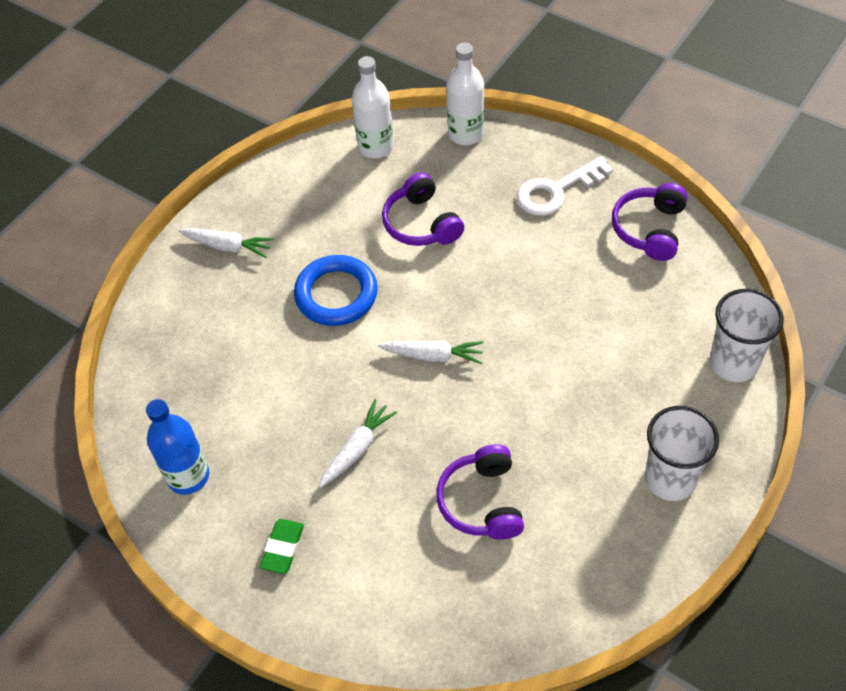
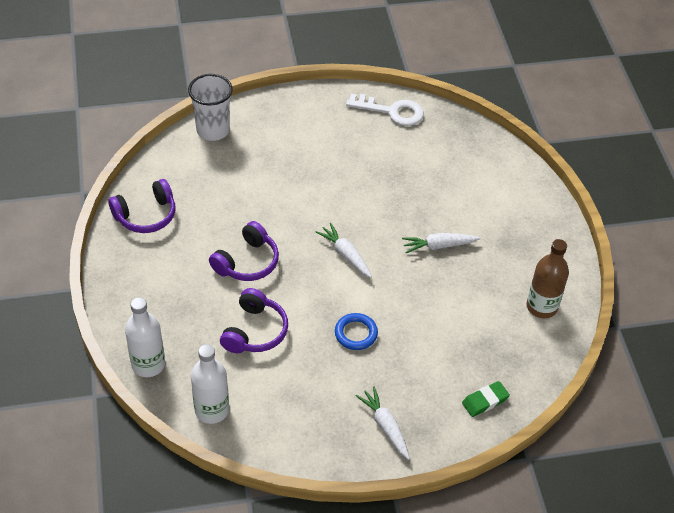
camera: 140 degrees left, 5 degrees down
blue bottle [146,399,209,494] -> brown bottle [526,239,569,318]
green eraser [260,519,304,574] -> green eraser moved to [462,381,510,417]
blue ring [294,255,378,326] -> blue ring [335,313,378,350], size x0.63
purple headphones [436,444,524,540] -> purple headphones moved to [209,221,279,281]
white key [517,156,613,216] -> white key moved to [346,94,424,126]
white cup [645,406,719,501] -> none

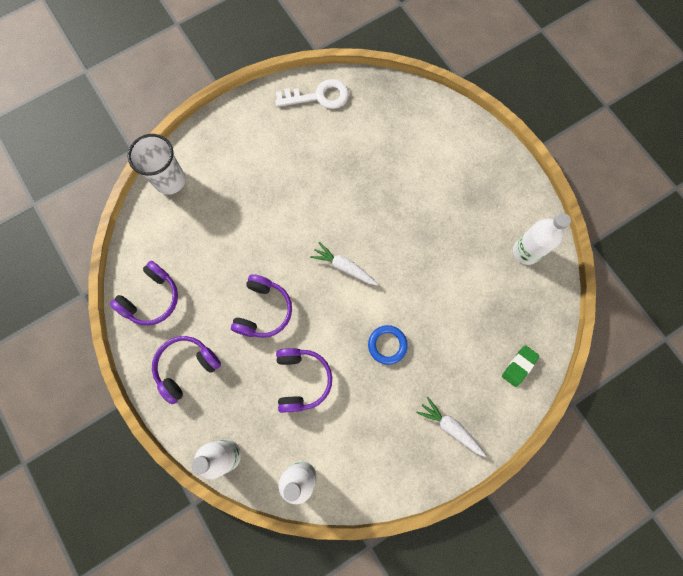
camera: 20 degrees left, 25 degrees up
white carrot [402,233,480,253] -> none
brown bottle [526,239,569,318] -> white bottle [513,213,571,265]
none -> purple headphones [152,336,221,404]

